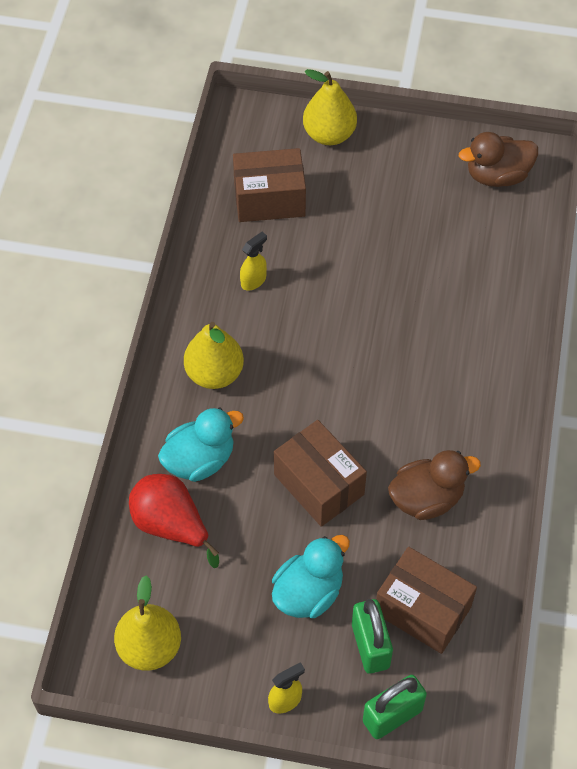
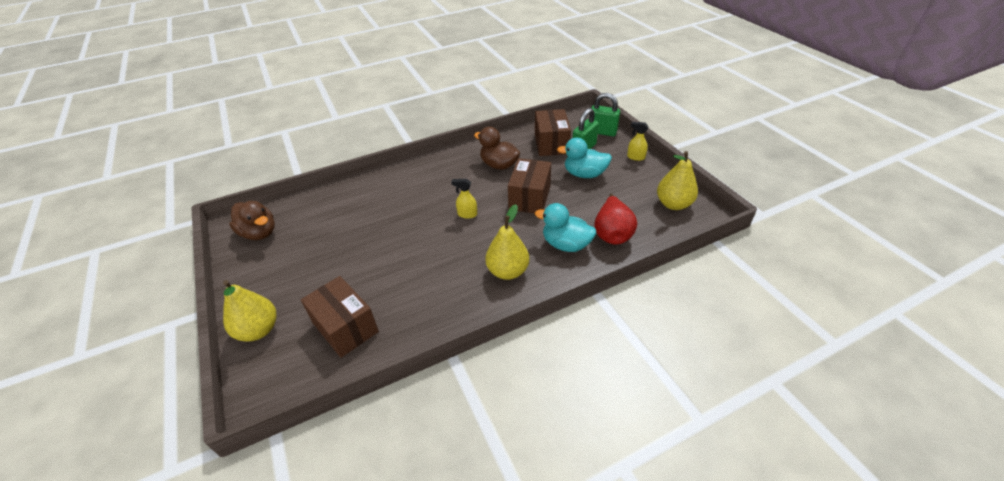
camera: 125 degrees left, 15 degrees down
yellow spray bottle [240,232,267,291] -> yellow spray bottle moved to [451,179,477,219]

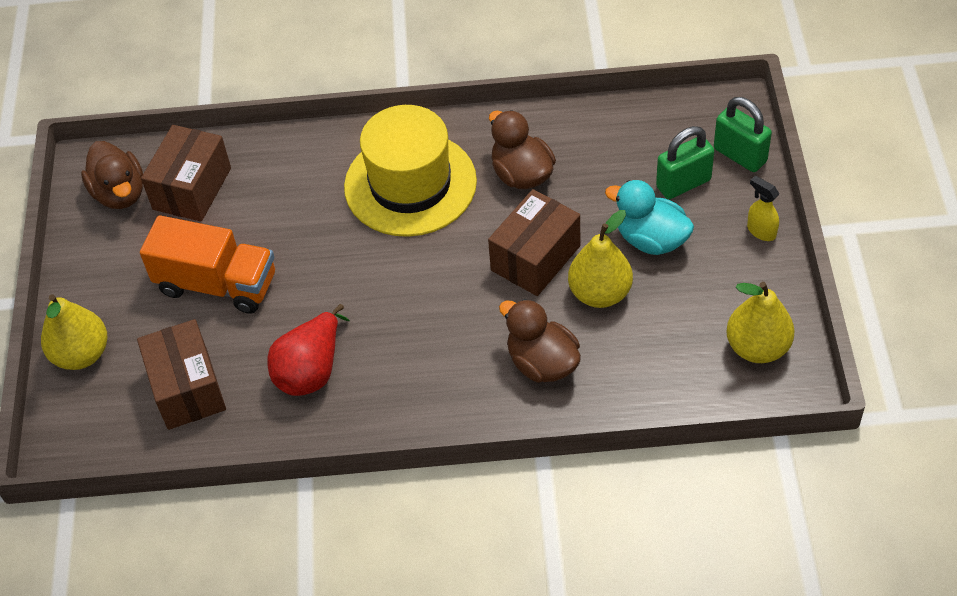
camera: 25 degrees right, 10 degrees up
yellow spray bottle [451,179,477,219] -> none
yellow pear [485,204,529,280] -> yellow pear moved to [568,210,633,308]
brown box [535,109,571,156] -> brown box moved to [141,125,231,222]
turquoise duck [535,203,596,252] -> brown duck [499,299,581,383]
red pear [595,193,637,245] -> red pear moved to [267,304,350,396]
none -> orange truck [140,215,275,314]
none -> yellow hat [344,105,477,237]

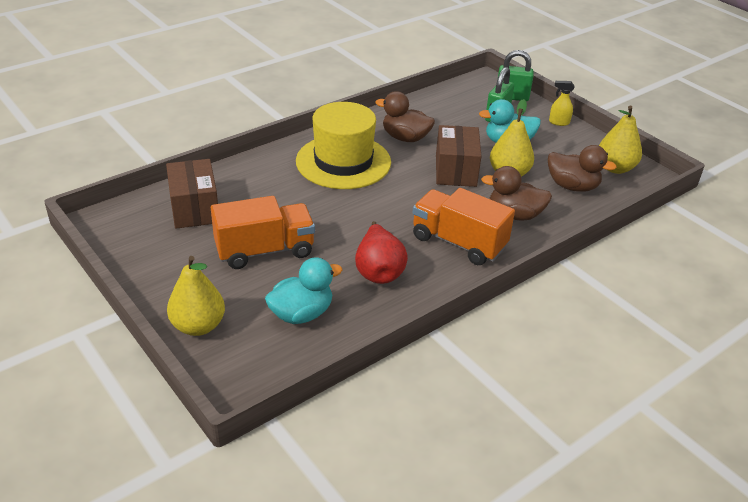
camera: 40 degrees left, 15 degrees down
brown duck [81,141,143,209] -> brown duck moved to [548,145,617,192]
brown box [137,319,226,430] -> turquoise duck [265,257,342,324]
none -> orange truck [413,188,515,265]

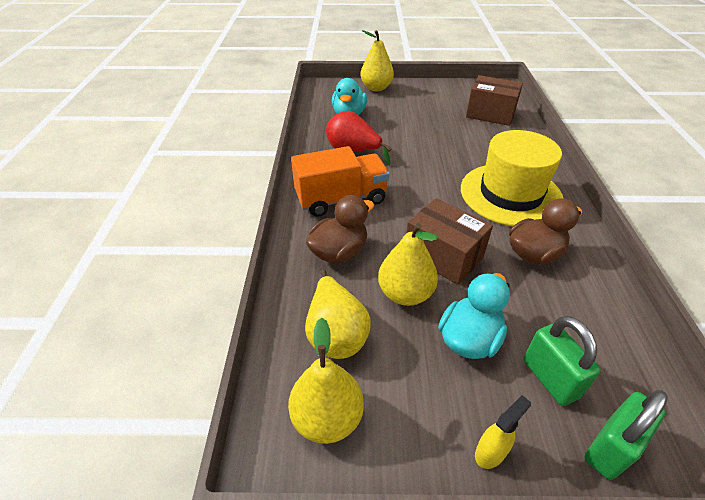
camera: 130 degrees right, 5 degrees up
orange truck [211,196,315,269] -> none
brown duck [548,145,617,192] -> yellow pear [305,270,371,359]

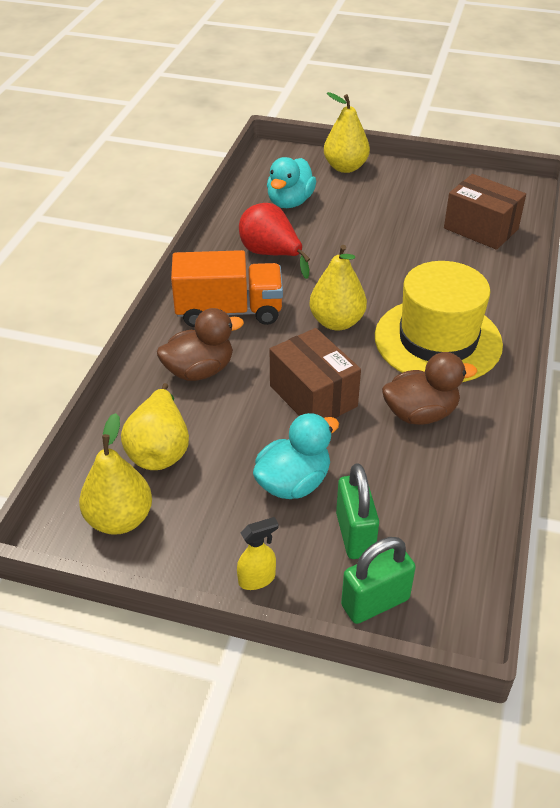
camera: 15 degrees right, 0 degrees up
yellow pear [378,223,438,306] -> yellow pear moved to [309,245,367,331]

